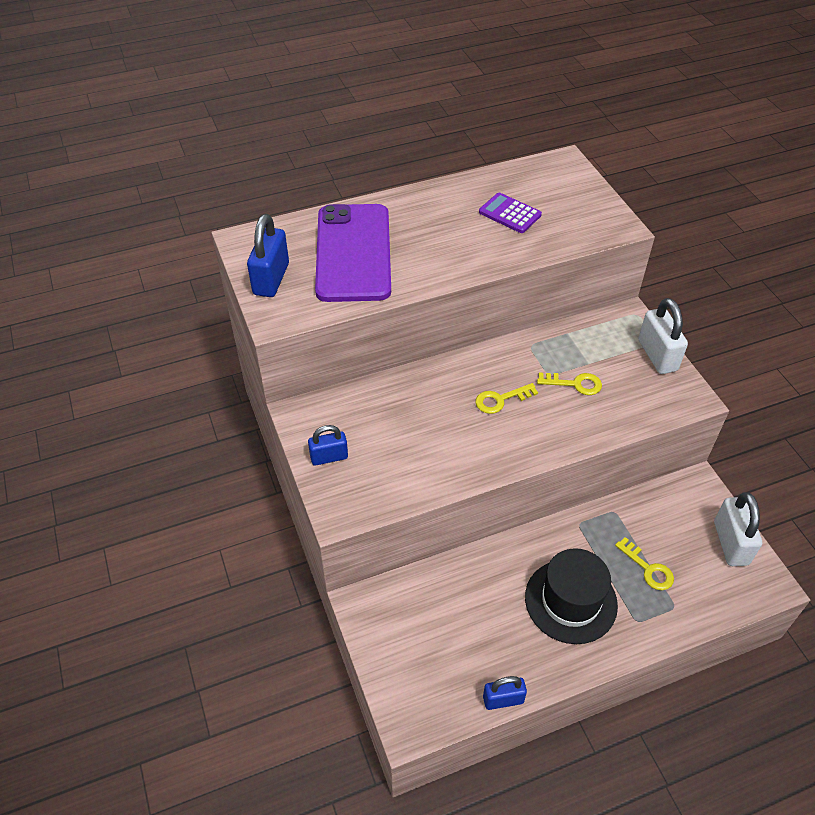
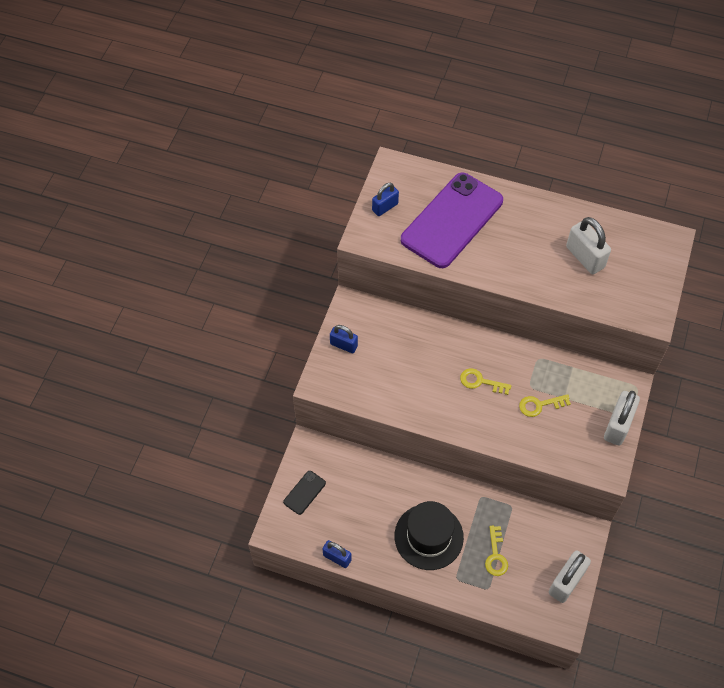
camera: 40 degrees right, 10 degrees up
blue padlock [247,214,289,297] -> blue padlock [372,183,399,216], size x0.63
purple calculator [479,193,542,233] -> white padlock [566,217,611,274]
yellow key [537,373,602,395] -> yellow key turned 120 degrees clockwise [519,394,571,417]
none -> black phone [283,471,326,515]

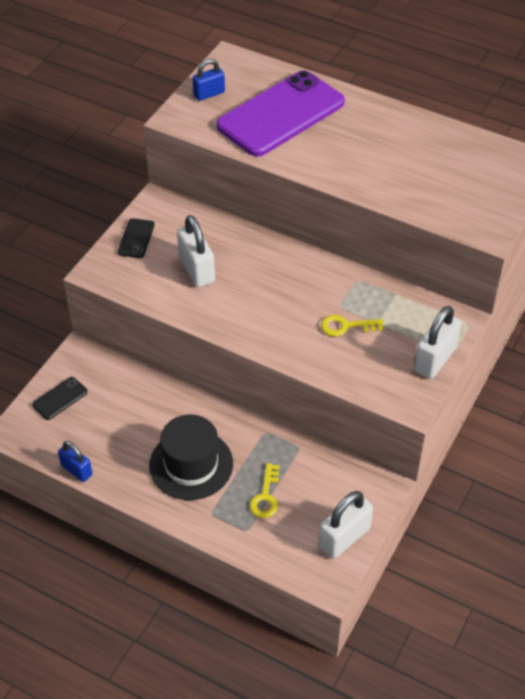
camera: 10 degrees right, 10 degrees down
blue padlock [330,325,358,353] -> black phone [118,218,155,258]
yellow key [460,368,511,395] -> none
white padlock [566,217,611,274] -> white padlock moved to [177,215,215,287]

